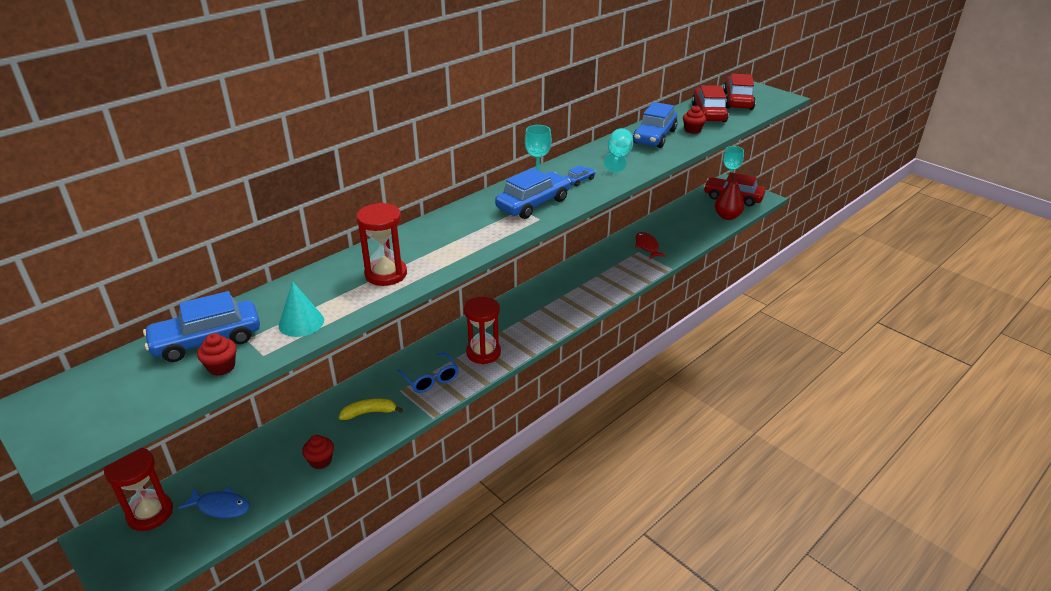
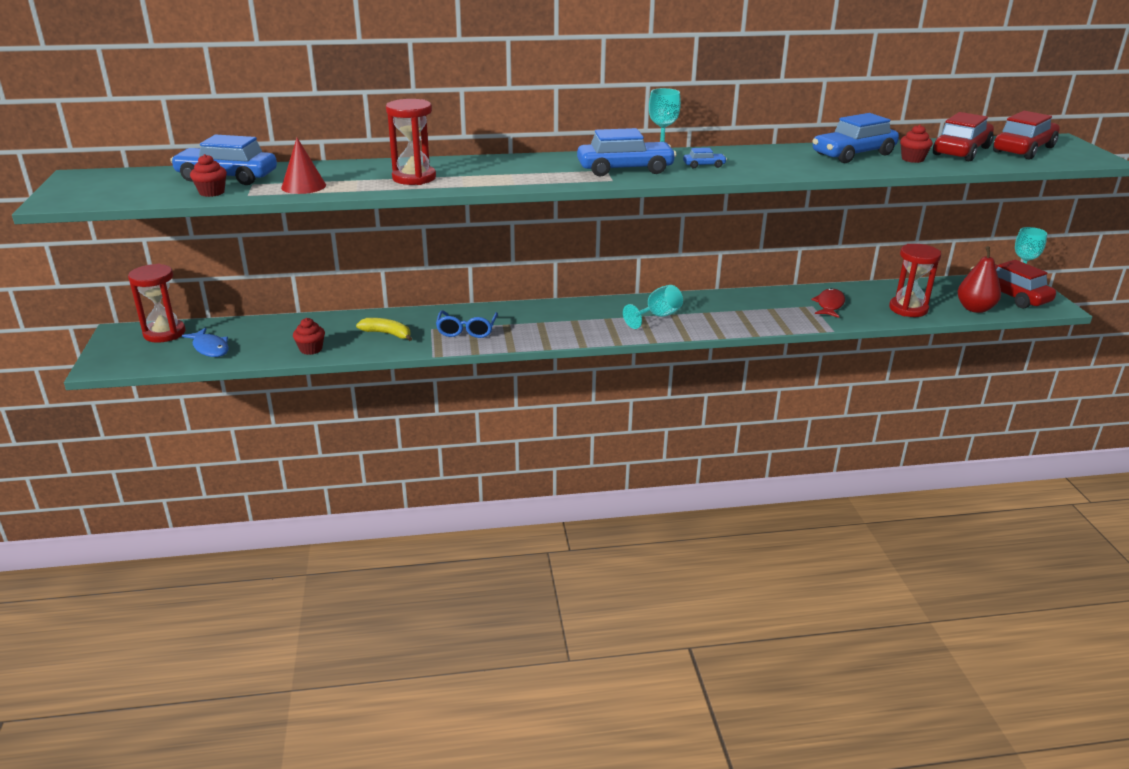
camera: 35 degrees right, 5 degrees down
turquoise cone [279,282,324,337] -> red cone [281,138,326,194]
red hourglass [464,297,501,364] -> red hourglass moved to [889,244,941,317]
turquoise goblet [604,128,633,172] -> turquoise goblet moved to [623,285,683,329]

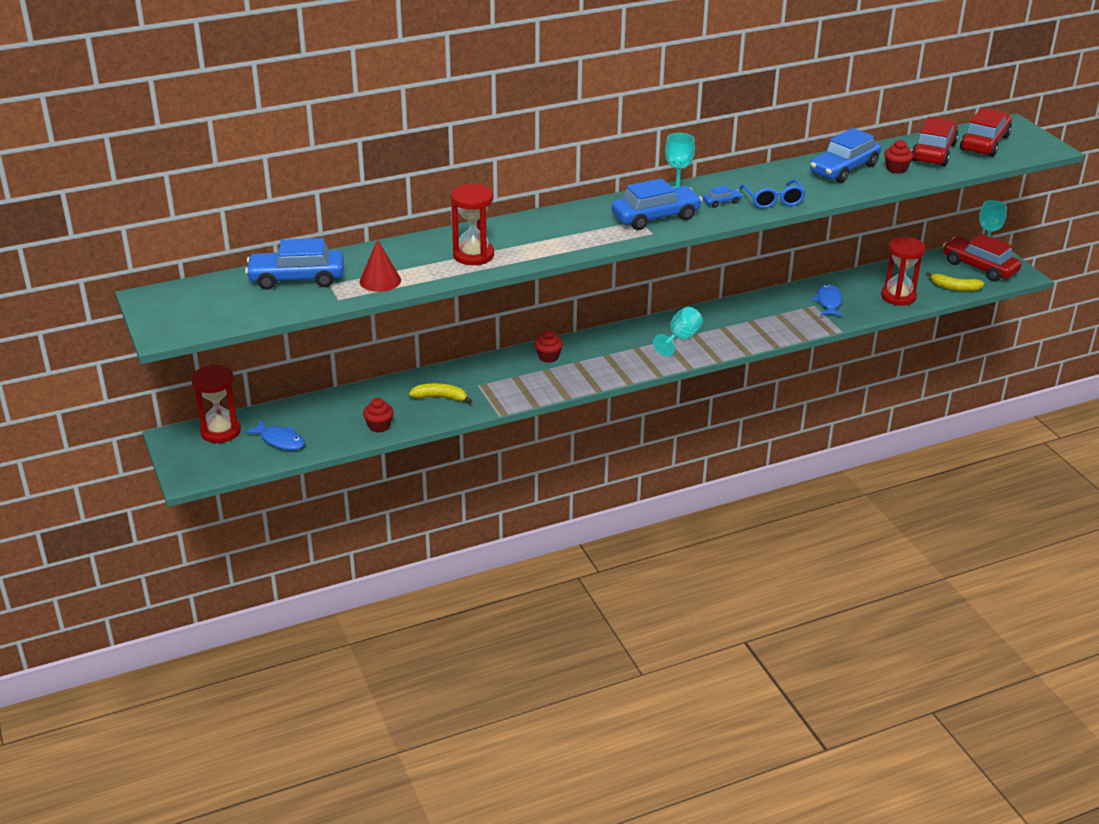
camera: 15 degrees left, 5 degrees up
red cupcake [190,154,227,197] -> red cupcake moved to [535,330,563,363]
blue glasses [436,310,498,338] -> blue glasses moved to [740,179,806,209]
red fish [811,288,845,318] -> blue fish [812,284,843,317]
red pear [958,246,1001,313] -> yellow banana [926,272,984,291]

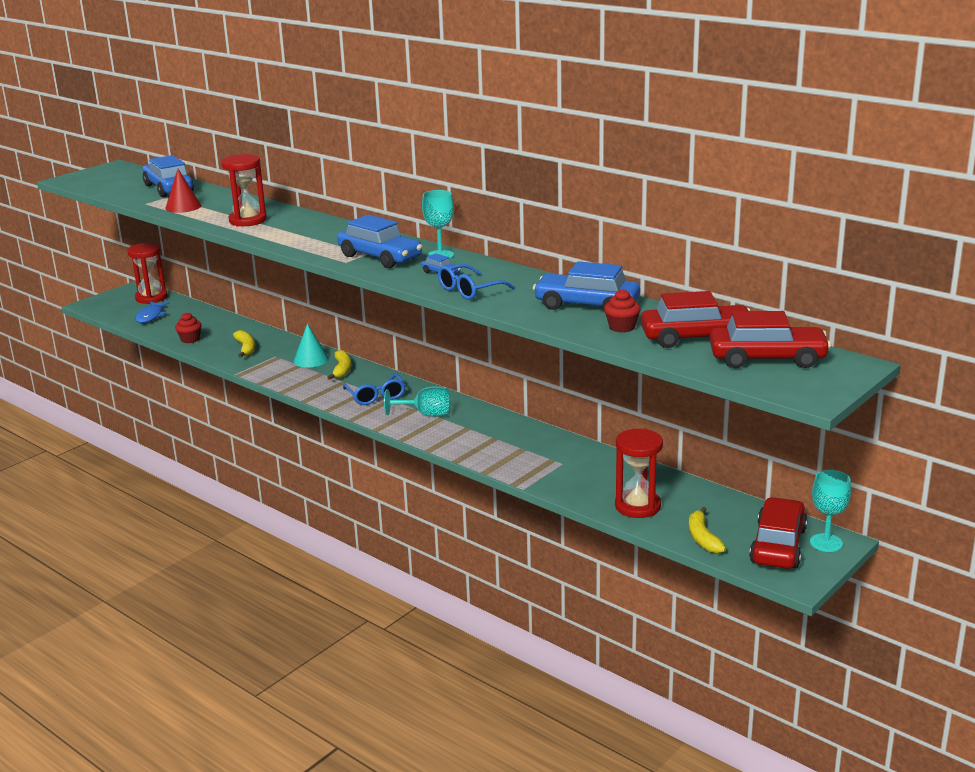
camera: 65 degrees right, 10 degrees down
red cupcake [535,330,563,363] -> yellow banana [327,350,352,380]
blue fish [812,284,843,317] -> none
none -> turquoise cone [294,323,329,368]
none -> blue glasses [343,374,405,405]

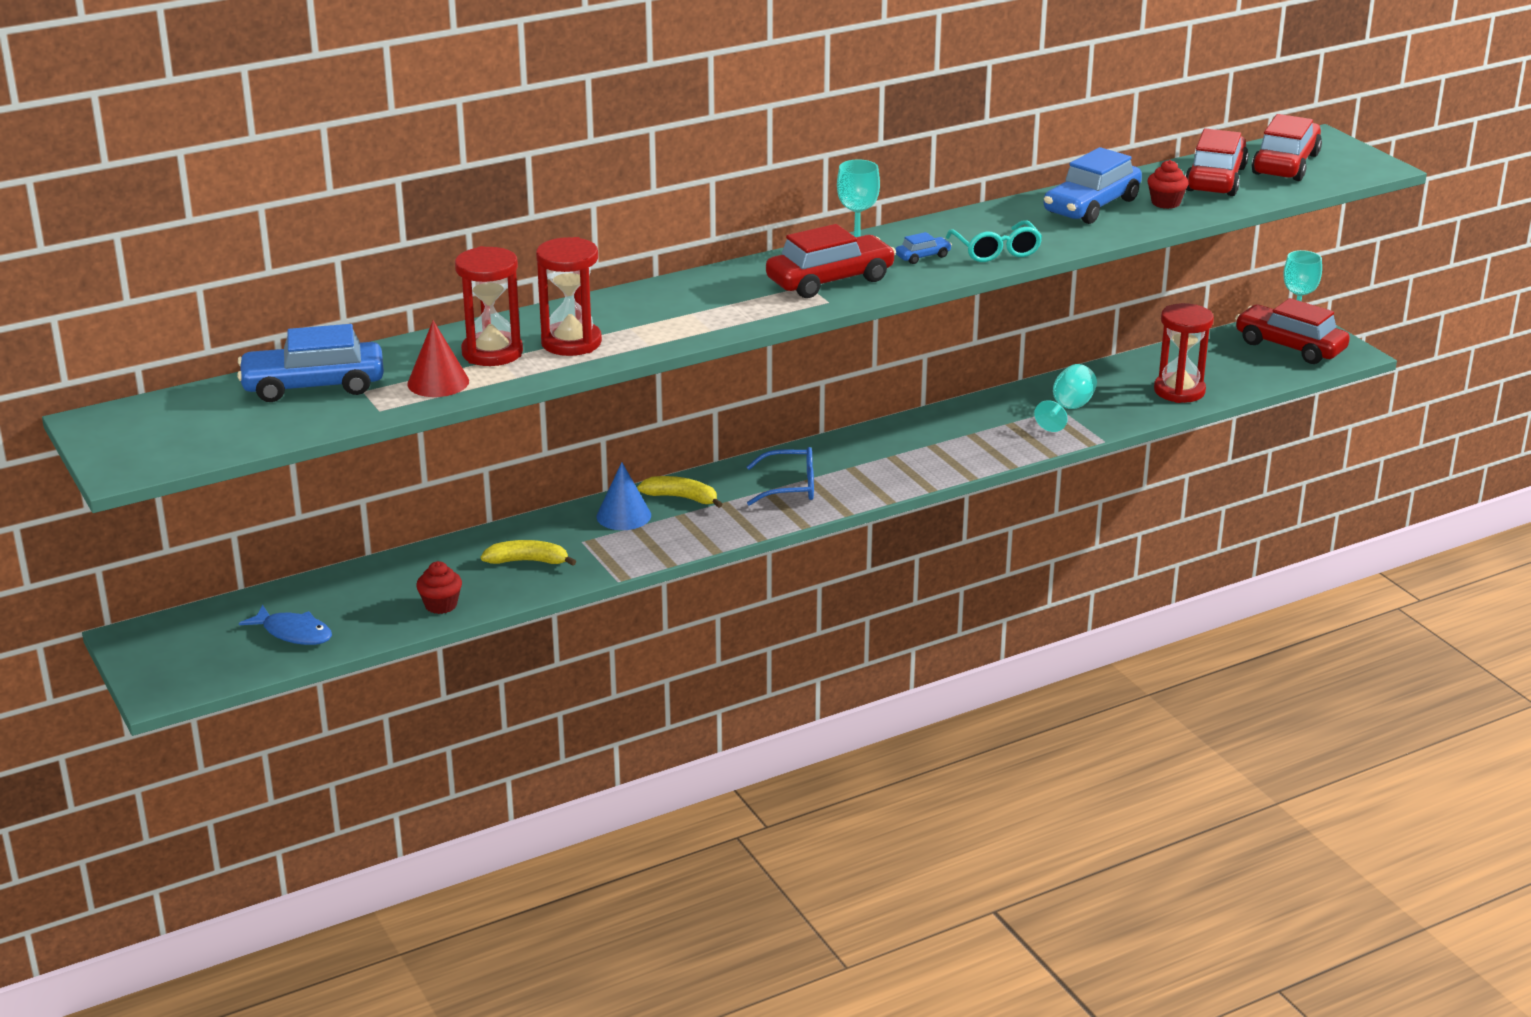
camera: 70 degrees left, 5 degrees up
red hourglass [127,243,168,304] -> red hourglass moved to [455,246,523,366]
turquoise cone [294,323,329,368] -> blue cone [597,462,651,530]
blue car [337,215,423,268] -> red car [766,224,896,298]
turquoise goblet [384,387,449,417] -> turquoise goblet moved to [1034,364,1097,432]
blue glasses [438,264,515,300] -> turquoise glasses [946,220,1042,262]
yellow banana [689,507,726,554] -> none

